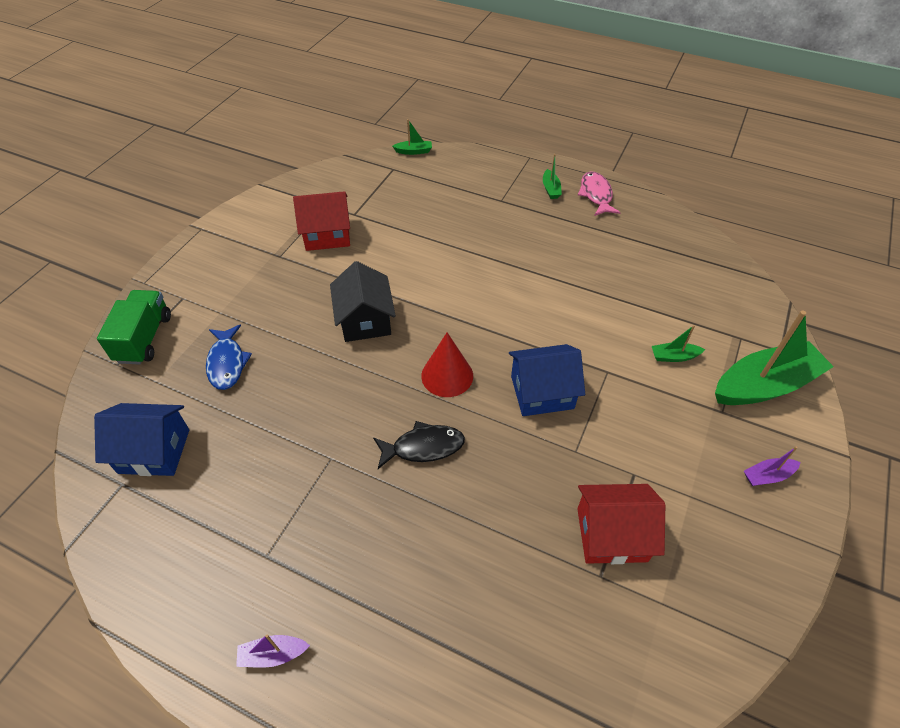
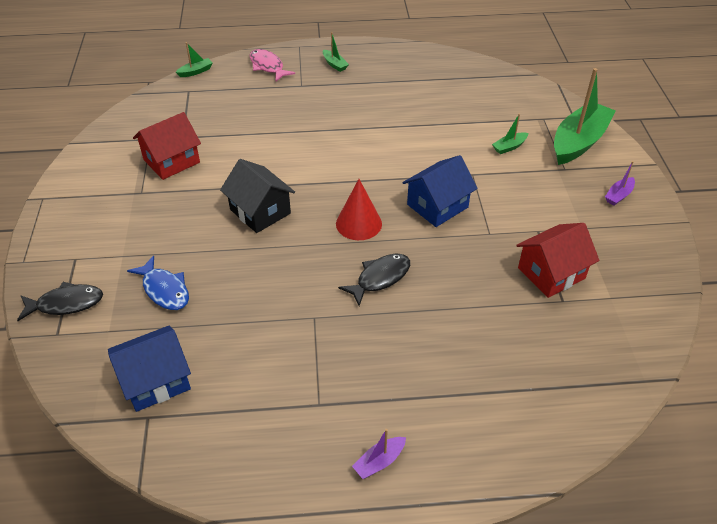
camera: 30 degrees left, 5 degrees down
green truck [97,290,171,365] -> black fish [17,282,103,321]
pink fish [578,171,621,216] -> pink fish moved to [250,49,295,81]

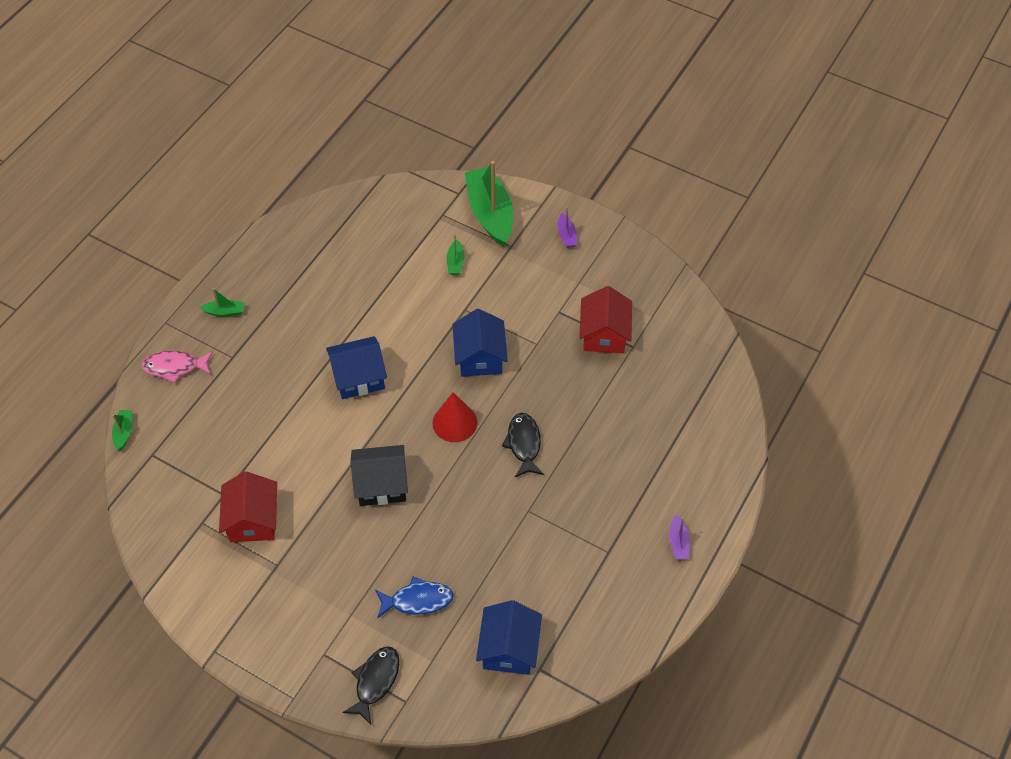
camera: 55 degrees left, 10 degrees up
none -> blue house [326,336,387,399]

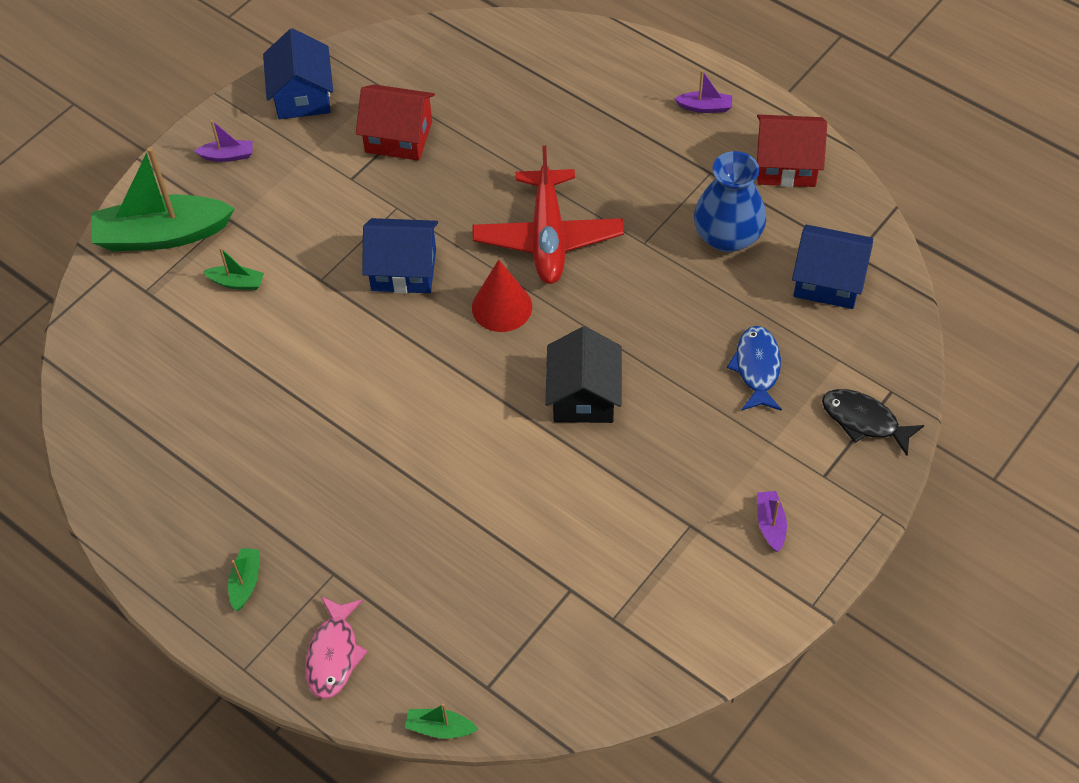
camera: 80 degrees left, 0 degrees up
red house [219,471,277,542] -> red house moved to [757,115,827,187]
blue house [326,336,387,399] -> blue house moved to [263,28,333,119]
black fish [502,413,544,477] -> red plane [472,146,624,284]
none -> blue vase [694,151,766,252]
none -> purple boat [757,491,787,552]

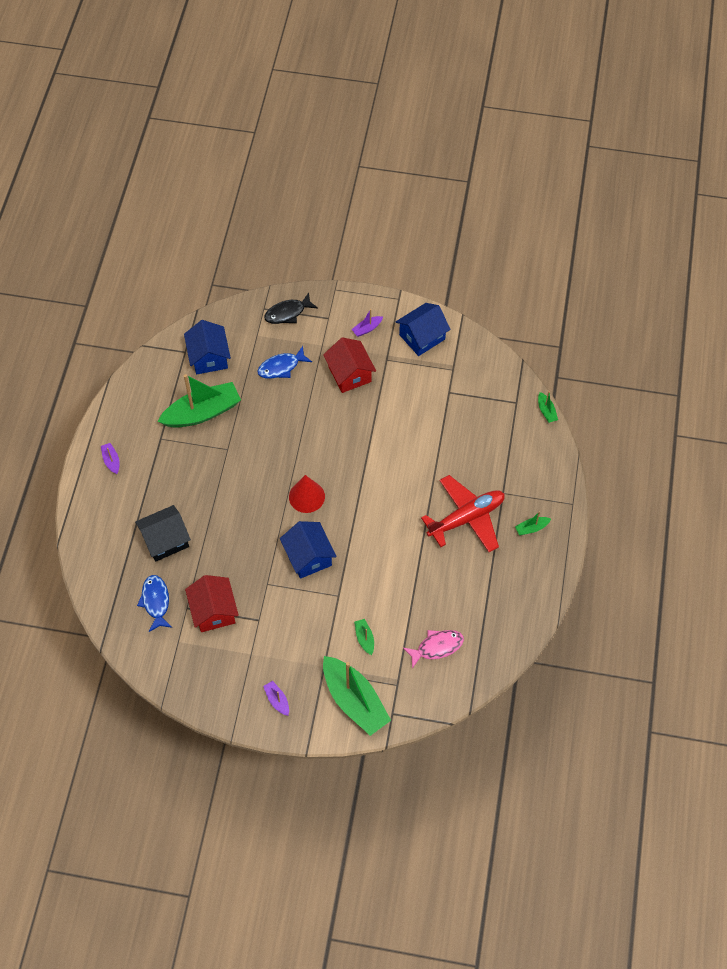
camera: 120 degrees left, 5 degrees up
blue house [263,28,333,119] -> blue house moved to [396,303,451,356]
pink fish [305,596,368,699] -> pink fish moved to [403,630,464,669]
red plane [472,146,624,284] -> red plane moved to [421,475,505,552]
black house [545,326,622,423] -> black house moved to [135,505,191,562]
blue vase [694,151,766,252] -> green boat [157,374,241,428]
red house [757,115,827,187] -> red house moved to [323,337,376,393]
black fish [822,389,924,456] -> black fish turned 60 degrees clockwise [264,293,318,324]
none -> blue fish [137,575,172,632]

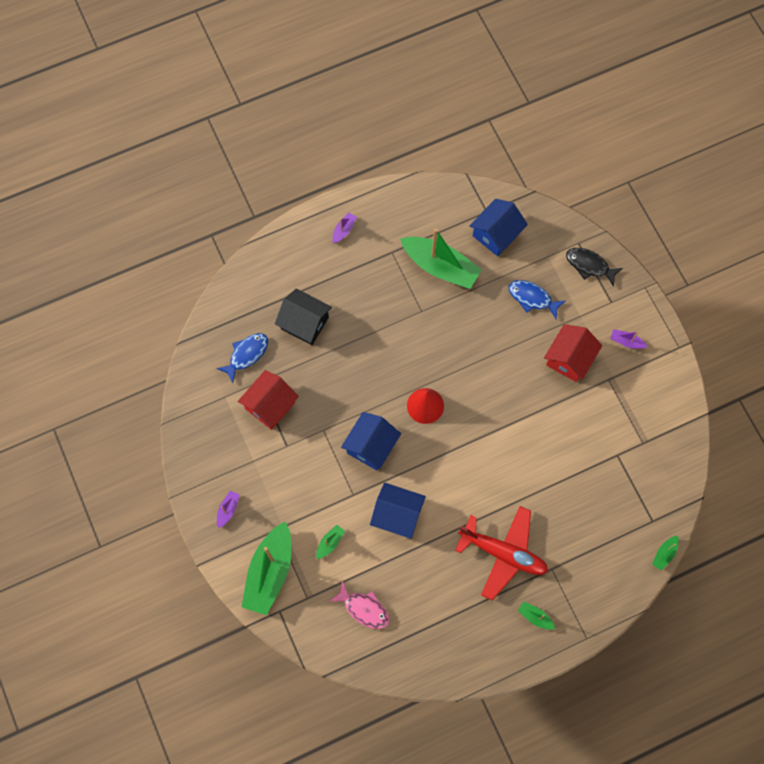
camera: 55 degrees right, 10 degrees up
blue house [396,303,451,356] -> blue house moved to [370,483,426,539]

